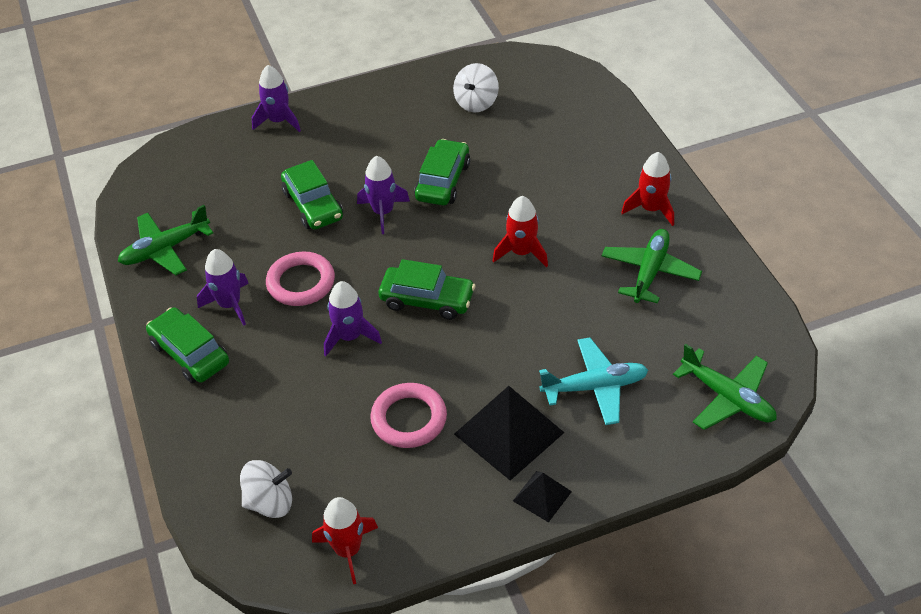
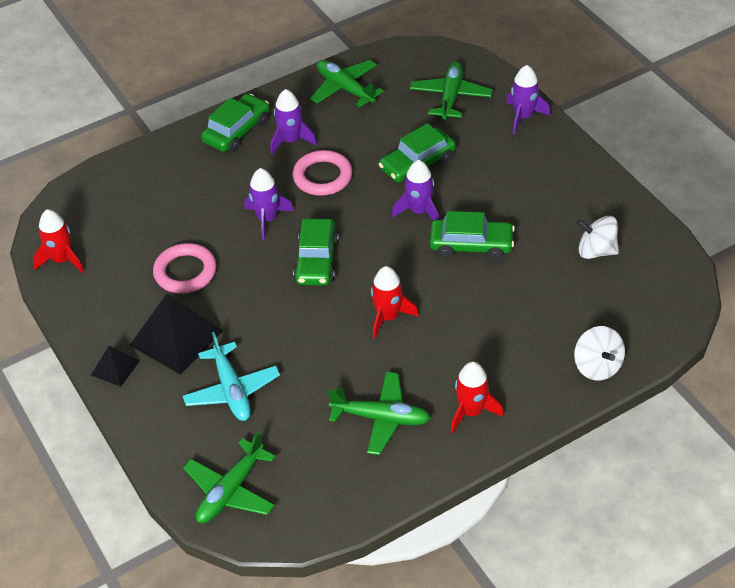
camera: 80 degrees right, 0 degrees up
white spinning top [240,460,292,518] -> white spinning top moved to [574,326,625,380]
none -> green plane [410,62,493,120]

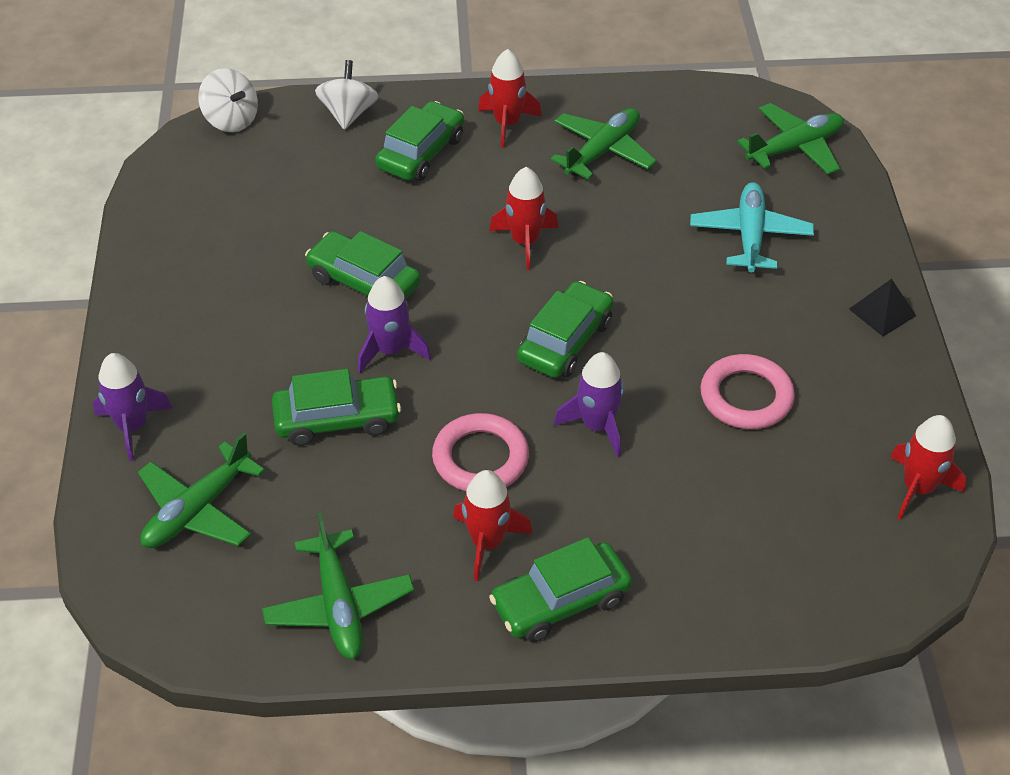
camera: 155 degrees left, 0 degrees up
black pyramid [130,294,224,375] -> none
purple rocket [270,89,317,155] -> red rocket [453,470,533,581]
green plane [328,372,431,455] -> green plane turned 90 degrees clockwise [551,108,657,180]
white spinning top [577,216,619,259] -> white spinning top moved to [198,68,258,132]
none -> green car [375,101,464,181]

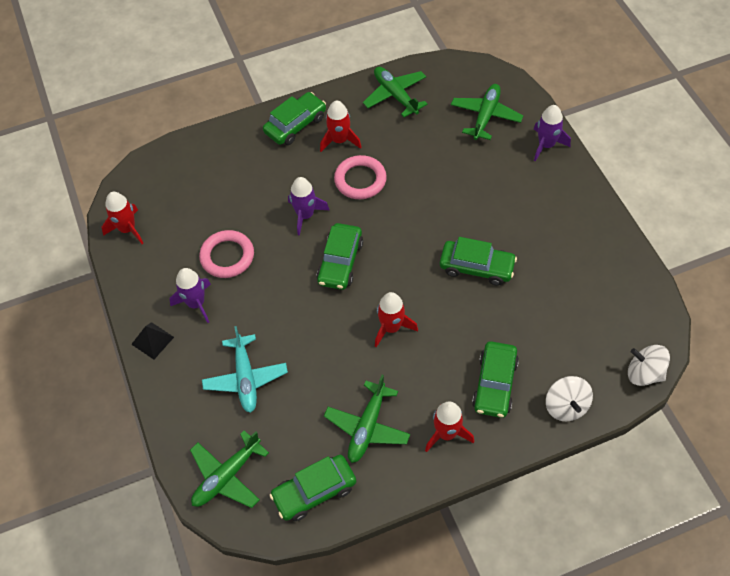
camera: 165 degrees right, 10 degrees up
green car [272,369,401,446] -> green car moved to [269,455,356,521]
purple rocket [358,276,431,373] -> purple rocket moved to [169,268,211,323]

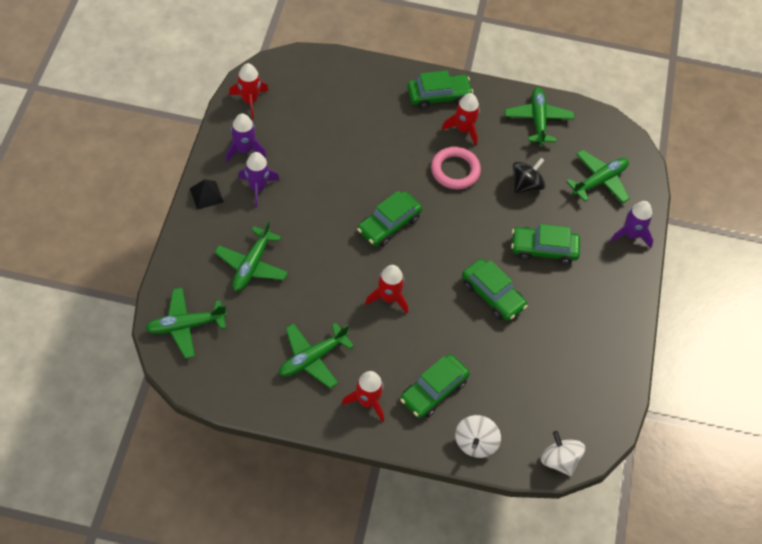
camera: 25 degrees right, 0 degrees up
pink ring [199,230,254,278] -> none
turquoise plane [202,326,288,413] -> green plane [214,220,288,291]
green car [269,455,356,521] -> green car moved to [511,224,580,265]
purple rocket [288,177,329,236] -> purple rocket moved to [226,113,266,162]
none -> black spinning top [513,158,546,193]

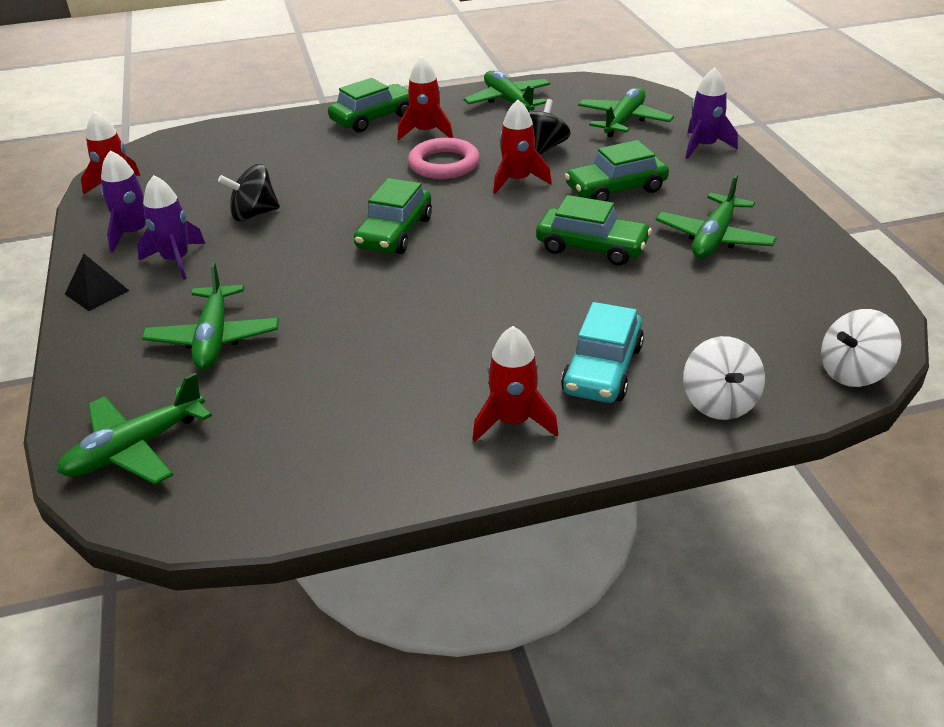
camera: 20 degrees left, 20 degrees down
green plane [279,323,354,388] -> green plane moved to [656,174,777,259]
red rocket [365,265,408,314] -> red rocket moved to [493,100,552,194]
green car [400,354,470,418] -> turquoise car [561,302,644,403]
white spinning top [541,431,585,476] -> white spinning top turned 60 degrees counterclockwise [821,309,901,387]
none -> black spinning top [218,164,280,221]

